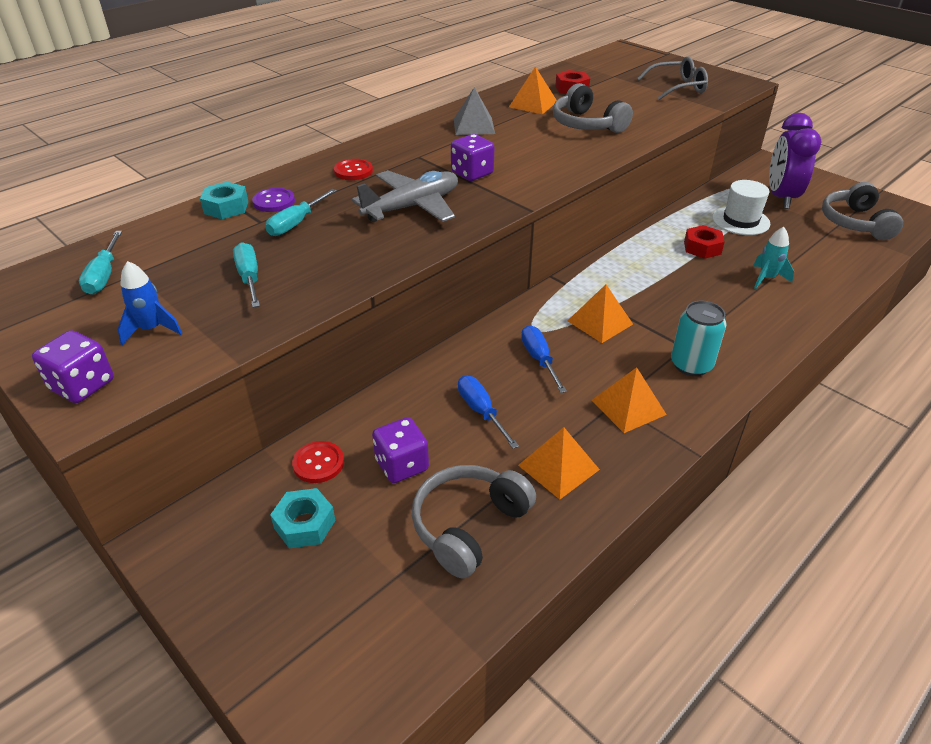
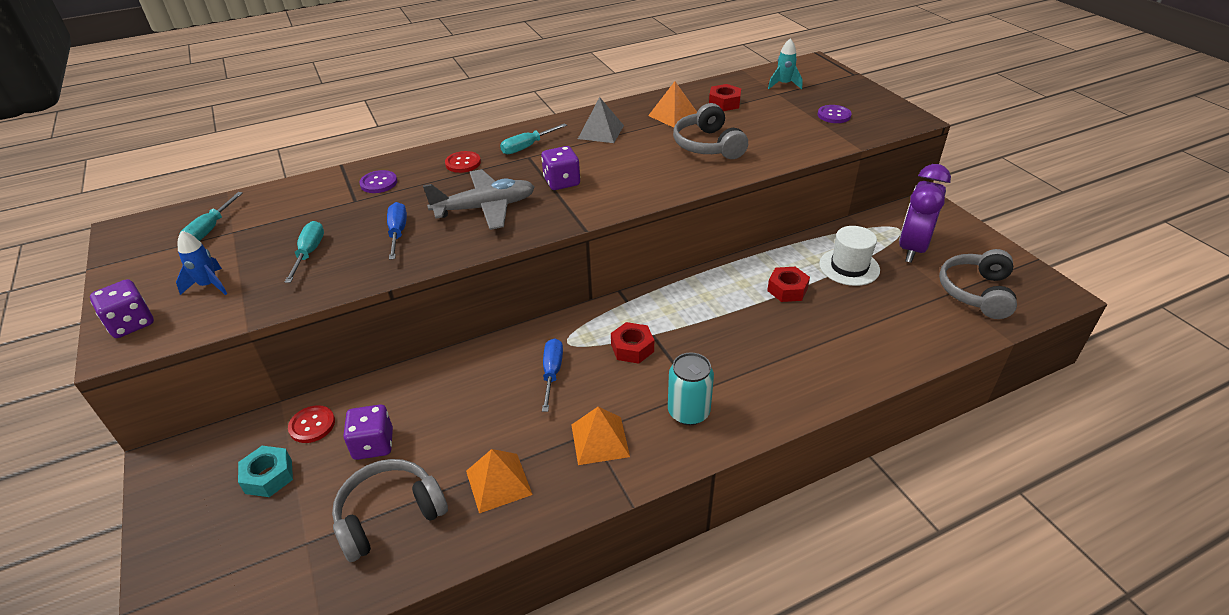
camera: 20 degrees right, 0 degrees up
turquoise nut [200,182,248,219] -> none
turquoise screwdriver [265,189,337,236] -> turquoise screwdriver moved to [500,123,567,154]
blue screwdriver [458,376,519,449] -> blue screwdriver moved to [387,202,407,260]
orange pyramid [568,284,633,343] -> red nut [611,322,654,364]
grey glasses [637,57,708,100] -> purple button [818,105,852,123]
turquoise rocket [753,227,794,289] -> turquoise rocket moved to [768,38,802,89]

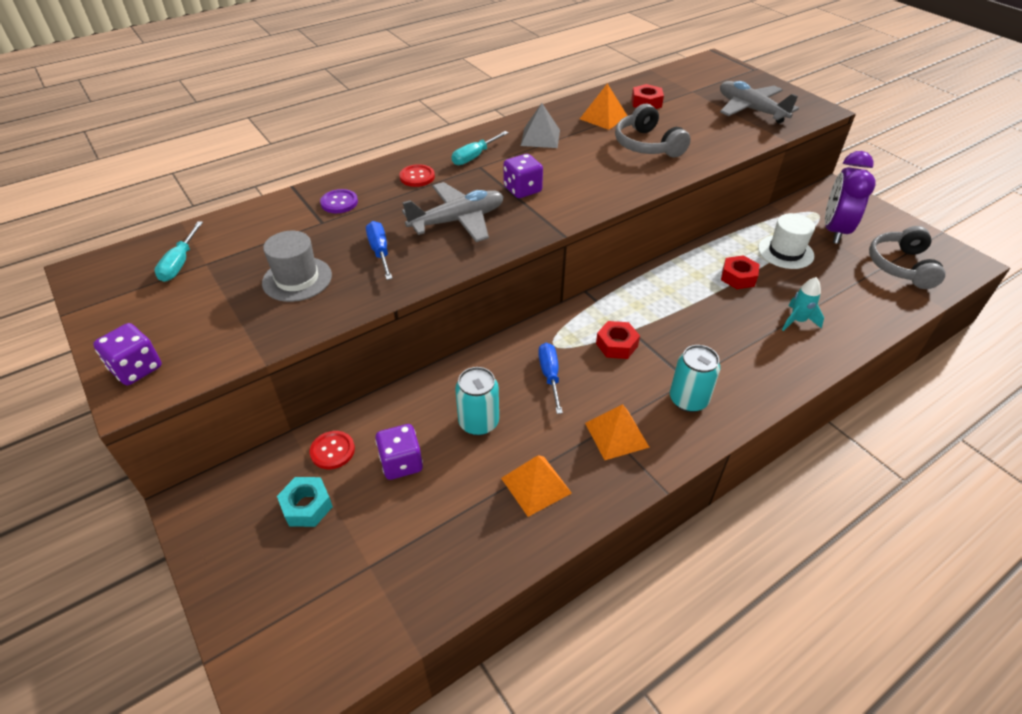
camera: 10 degrees left, 5 degrees up
blue rocket [176,231,227,295] -> none
turquoise screwdriver [285,221,324,283] -> grey hat [262,231,332,302]
grey headphones [332,459,448,562] -> none
turquoise rocket [768,38,802,89] -> turquoise rocket moved to [782,277,824,331]
purple button [818,105,852,123] -> grey plane [720,81,799,123]
none -> turquoise can [455,367,499,436]

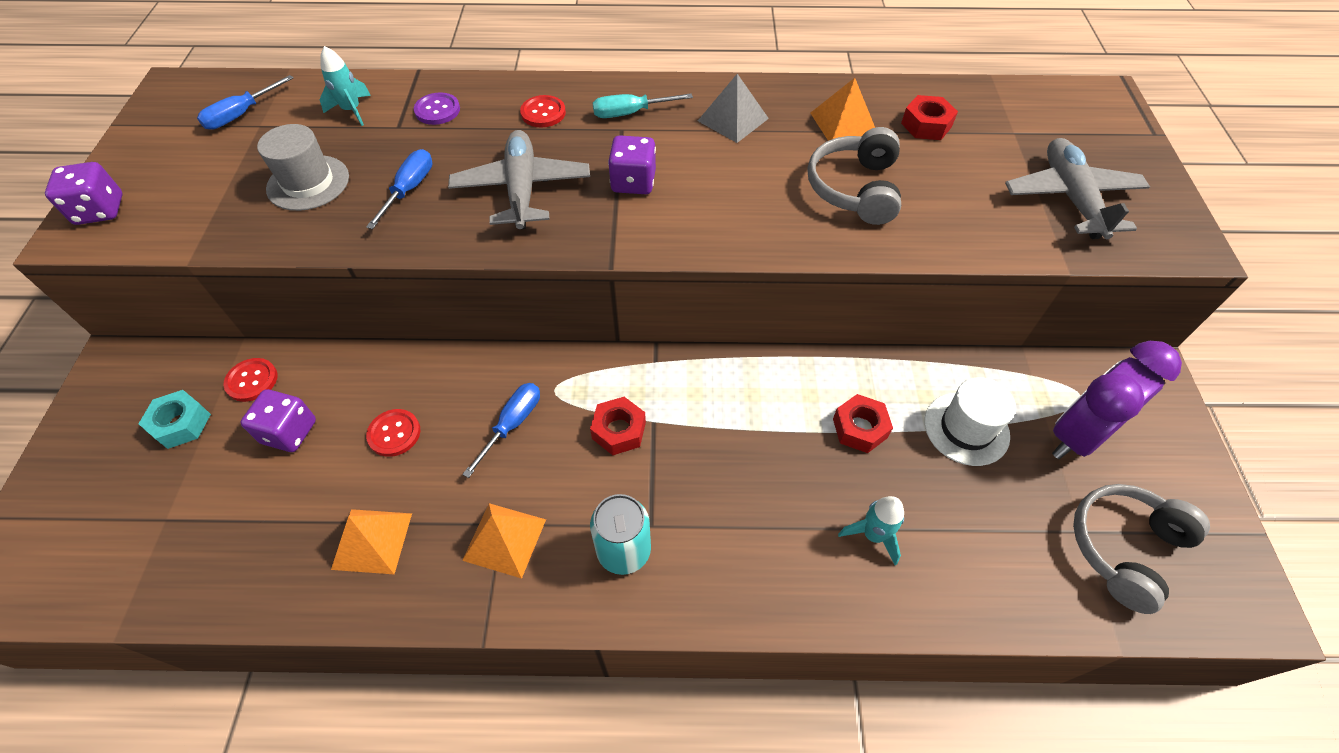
camera: 35 degrees right, 10 degrees up
turquoise screwdriver [154,221,203,282] -> blue screwdriver [197,75,294,130]
grey plane [402,182,504,242] -> grey plane turned 105 degrees counterclockwise [448,130,590,229]
turquoise can [455,367,499,436] -> red button [366,409,420,457]
none -> turquoise rocket [320,46,371,126]

